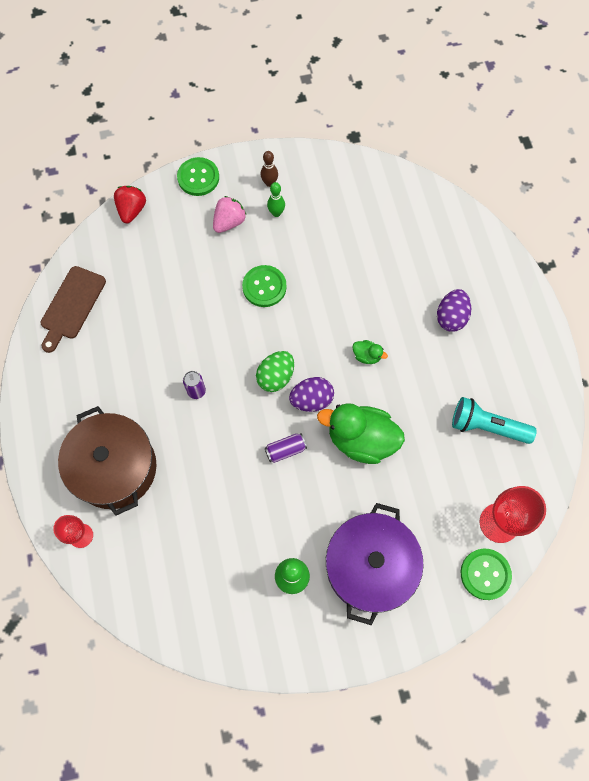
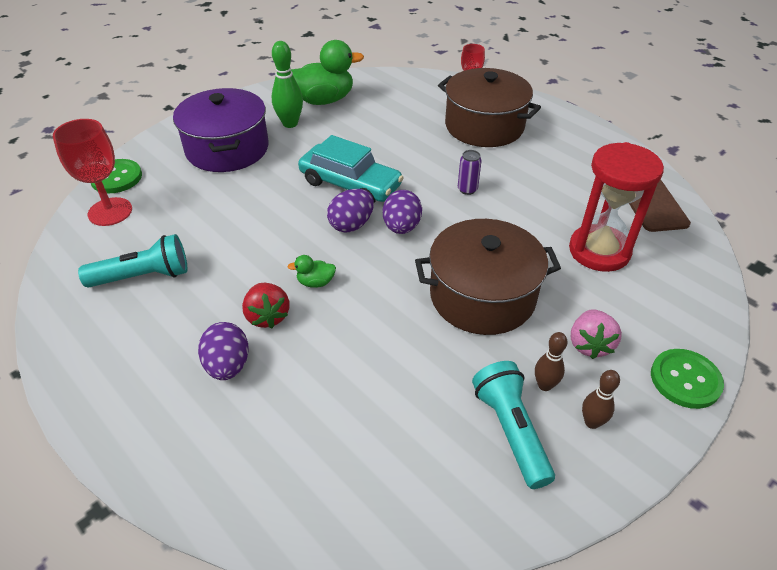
camera: 150 degrees right, 25 degrees down
red strawberry [114,186,146,223] -> red strawberry moved to [242,283,290,328]
green button [242,265,287,307] -> brown pot [415,219,561,335]
green egg [256,351,294,392] -> purple egg [383,190,422,234]
purple can [265,434,307,463] -> turquoise car [298,135,404,202]
green bowling pin [267,182,285,217] -> brown bowling pin [535,332,568,391]
green duck [317,403,405,464] -> green duck moved to [291,40,364,105]
none -> turquoise flashlight [472,361,555,489]
none -> red hourglass [569,142,664,272]

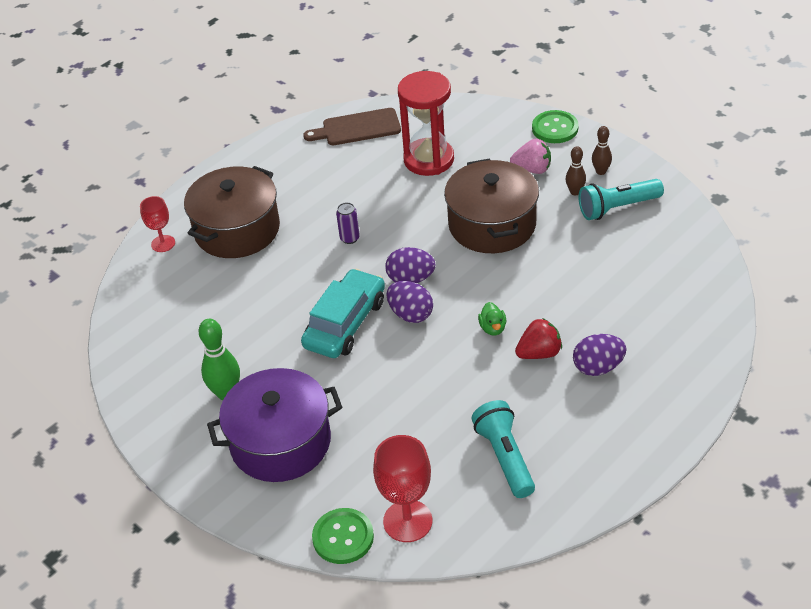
camera: 90 degrees left, 0 degrees up
green duck [291,40,364,105] -> none

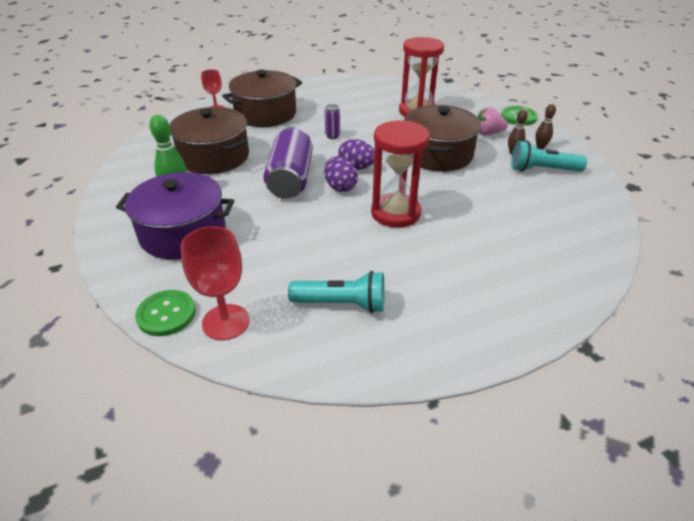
camera: 20 degrees right, 5 degrees down
turquoise car [301,269,385,358] -> purple can [263,127,313,199]
brown cutting board [303,108,401,145] -> none
turquoise flashlight [472,400,535,498] -> turquoise flashlight turned 90 degrees clockwise [288,271,385,313]
green duck [478,302,506,335] -> red hourglass [371,120,430,228]
pink strawberry [510,139,551,174] -> pink strawberry turned 150 degrees clockwise [477,107,508,135]
red strawberry [515,318,562,359] -> none
purple egg [573,334,627,376] -> none
none -> brown pot [170,107,249,174]

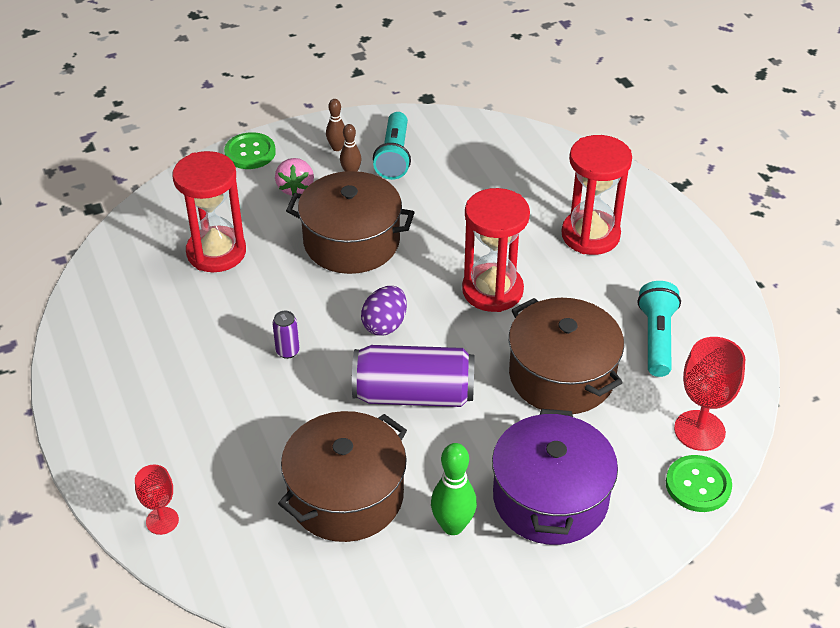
camera: 90 degrees left, 5 degrees up
brown pot [222,70,302,127] -> brown pot moved to [509,298,624,414]
purple egg [324,156,358,192] -> none
none -> red hourglass [561,135,632,255]

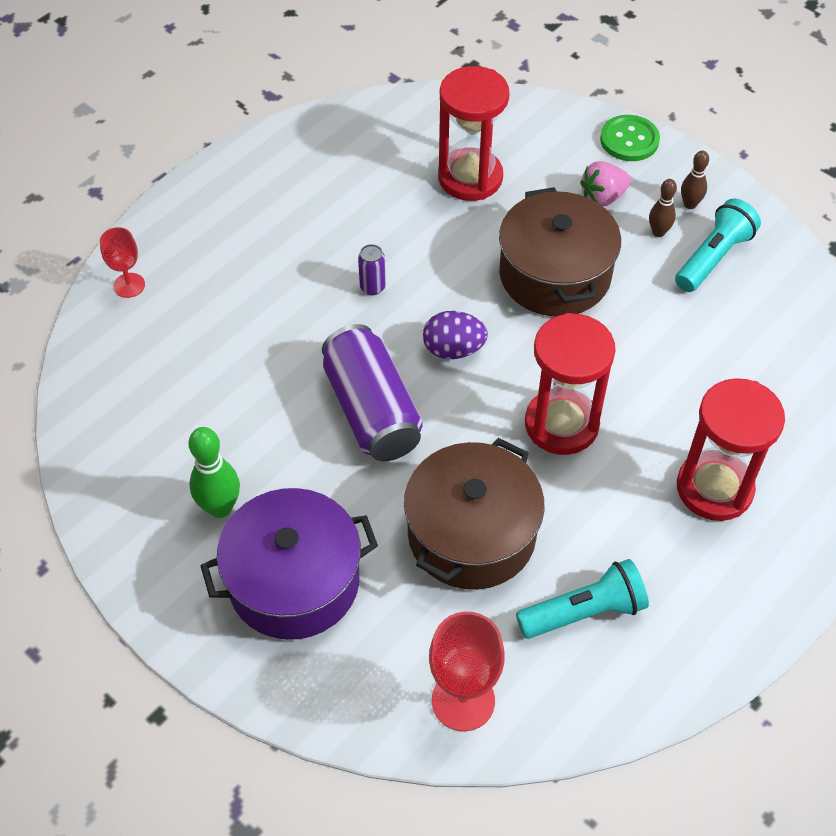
camera: 65 degrees right, 10 degrees up
brown pot [278,411,407,542] -> none
turquoise flashlight [373,112,411,180] -> turquoise flashlight turned 150 degrees clockwise [675,199,761,292]
green button [666,455,732,512] -> none

